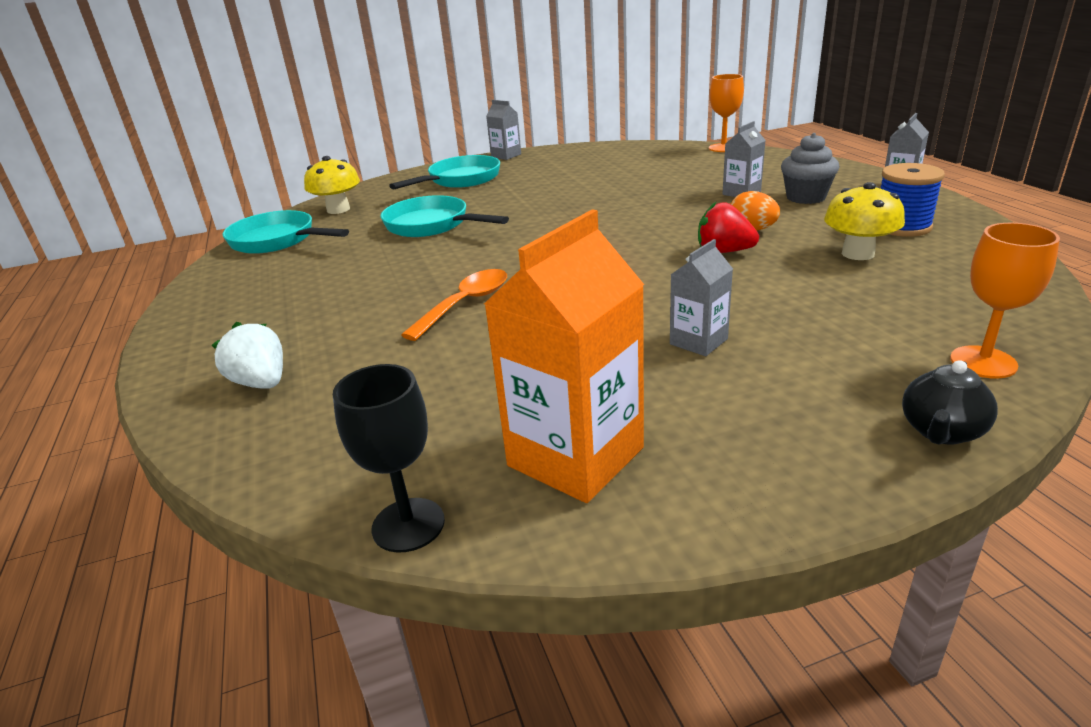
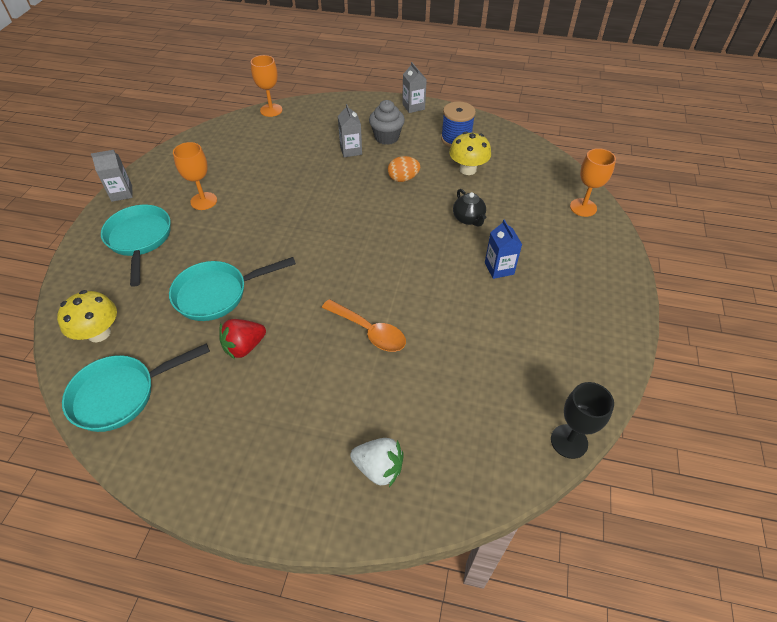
camera: 60 degrees left, 20 degrees up
white strawberry [212,322,283,389] -> white strawberry turned 150 degrees counterclockwise [350,438,404,487]
orange spoon [401,269,507,341] -> orange spoon turned 150 degrees clockwise [322,299,406,352]
orange carton [484,209,644,503] -> none
grey carton [670,239,733,356] -> blue carton [485,219,522,279]
red strawberry [698,202,759,253] -> red strawberry moved to [219,319,266,359]
black teapot [902,360,998,445] -> black teapot moved to [453,189,487,227]
none -> orange goblet [173,142,217,210]

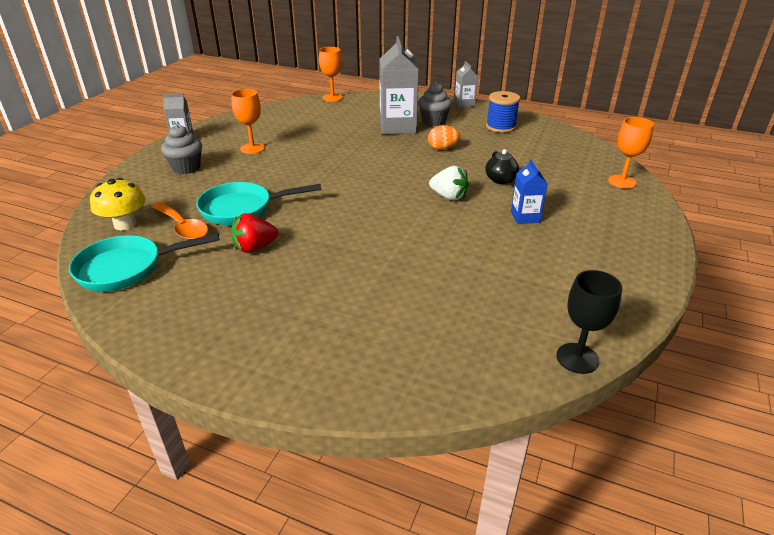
camera: 10 degrees right, 15 degrees down
turquoise pan [101,205,171,287] -> grey cupcake [161,125,202,174]
orange spoon [322,299,406,352] -> orange spoon moved to [152,202,208,240]
grey carton [338,104,362,157] -> grey carton [379,36,419,134], size x1.90
white strawberry [350,438,404,487] -> white strawberry moved to [429,166,469,200]
yellow mushroom [449,132,491,175] -> none

